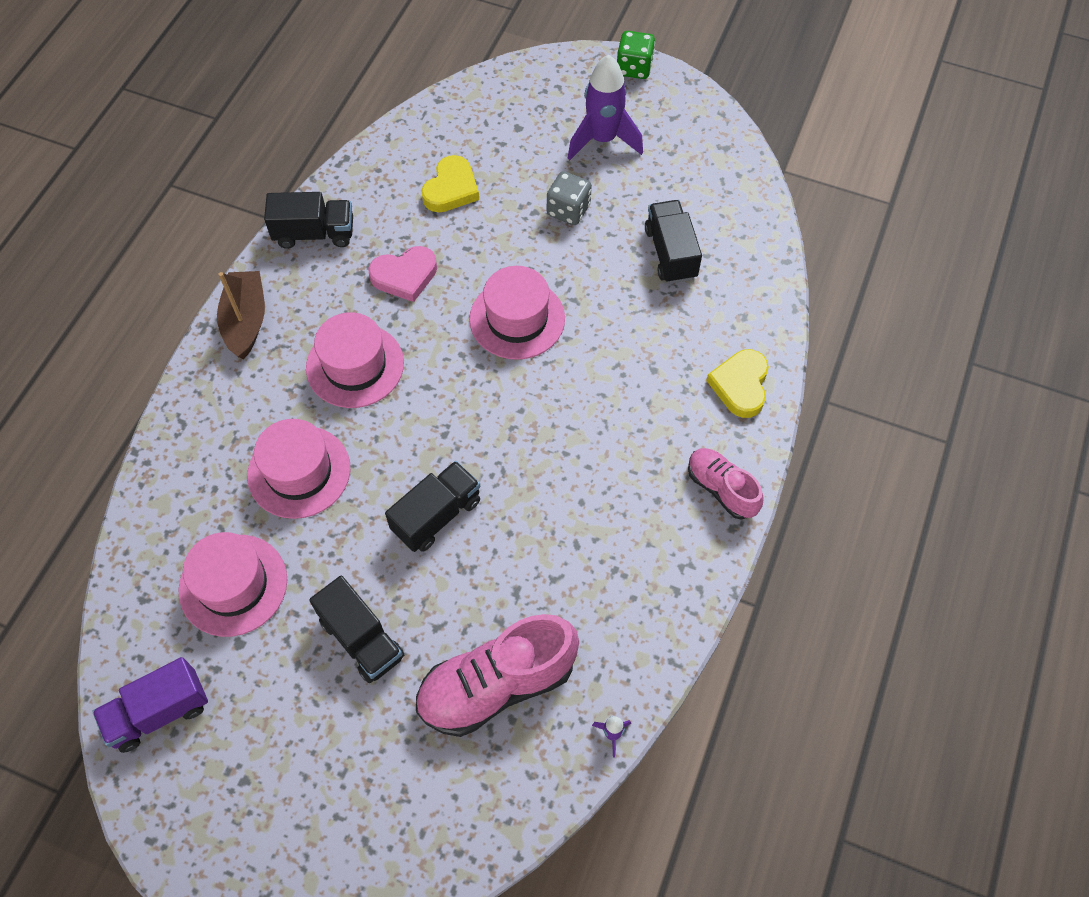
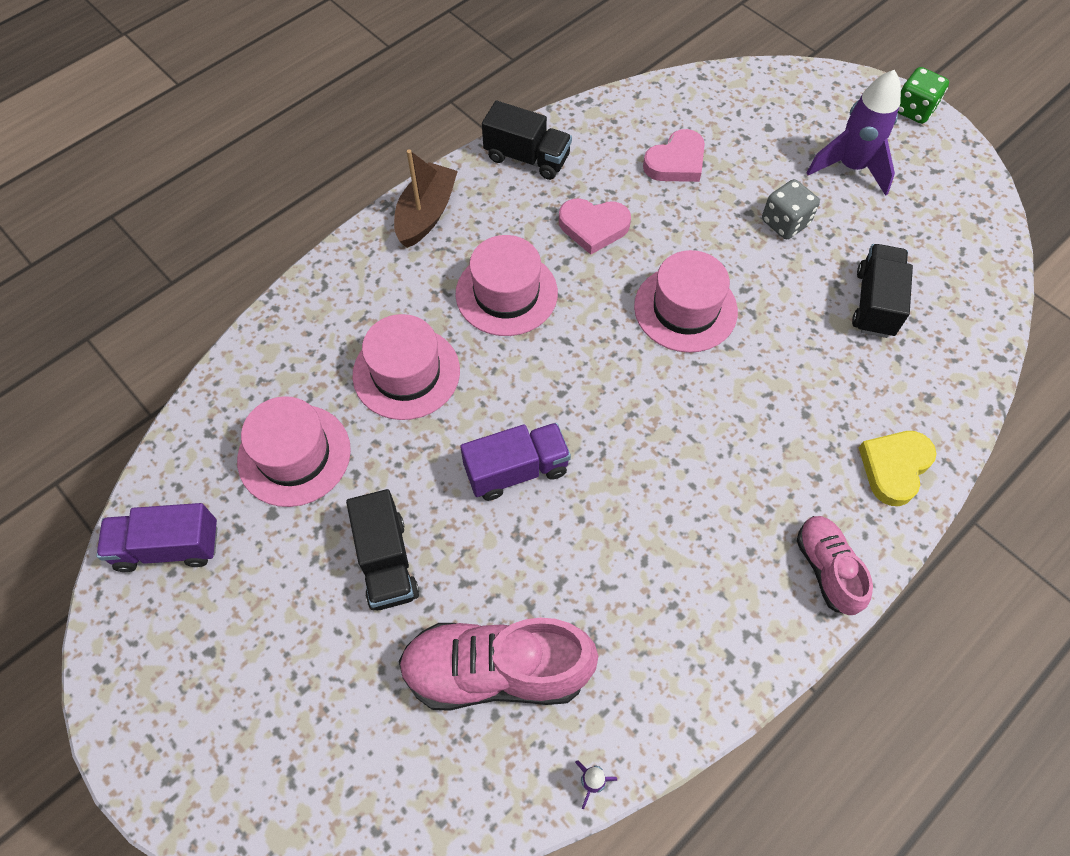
camera: 25 degrees right, 0 degrees up
black truck [385,461,480,552] -> purple truck [460,423,571,501]
yellow heart [421,155,479,212] -> pink heart [643,129,705,182]

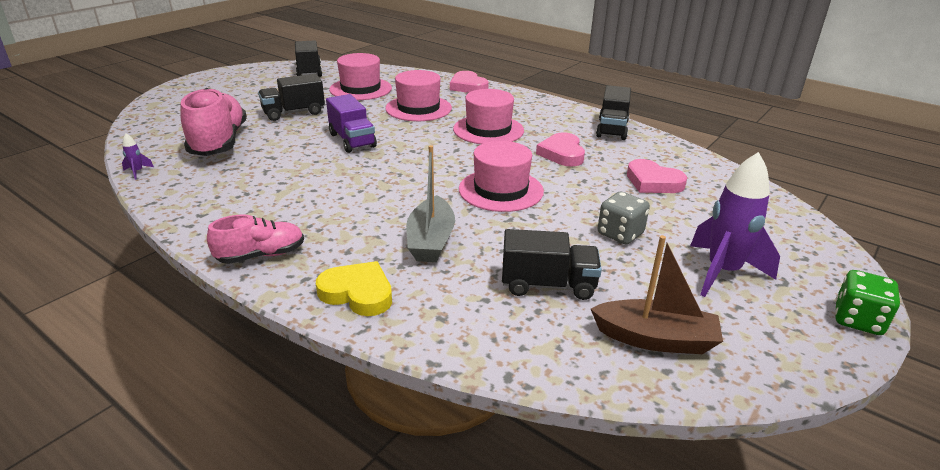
camera: 80 degrees right, 30 degrees down
purple truck [96,503,218,572] -> black truck [295,40,322,77]
brown boat [394,149,458,248] -> brown boat moved to [591,235,723,354]
none -> grey boat [406,145,455,262]
none -> pink heart [450,71,489,93]

